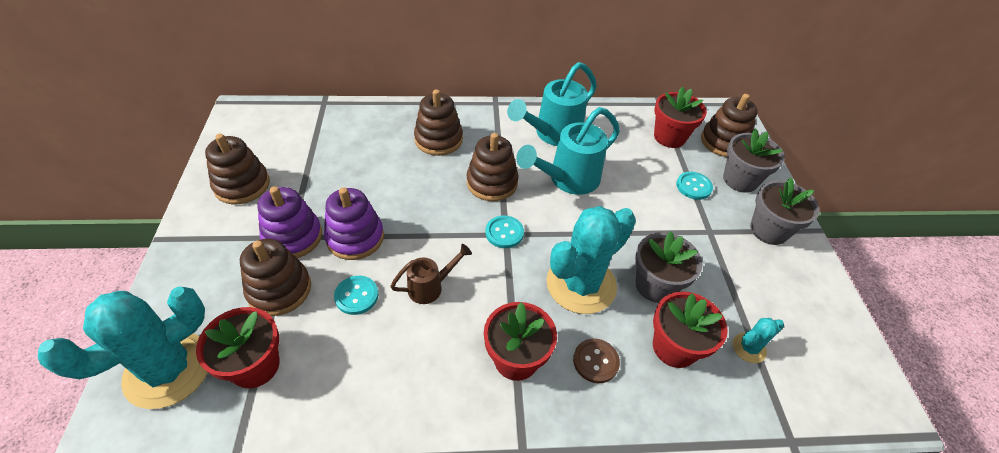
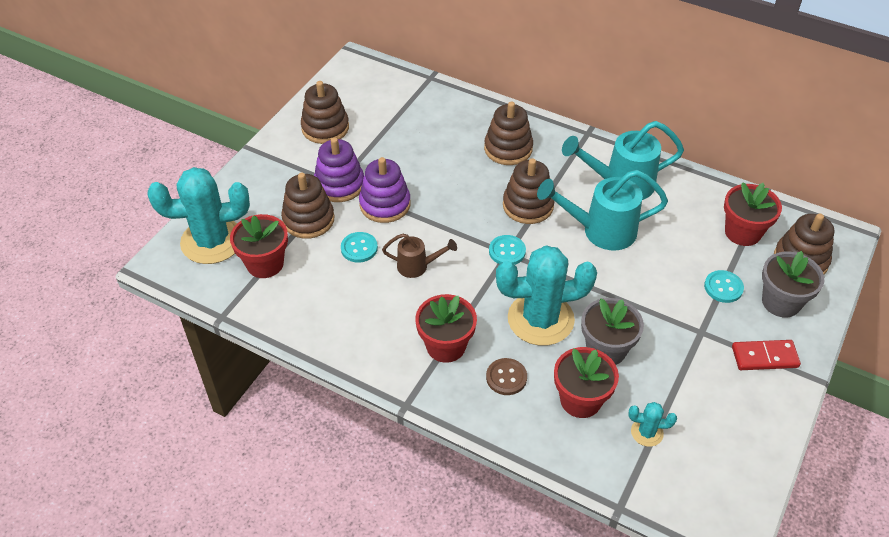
camera: 35 degrees right, 0 degrees up
grey flower pot [750,178,820,245] -> red domino [732,340,801,370]

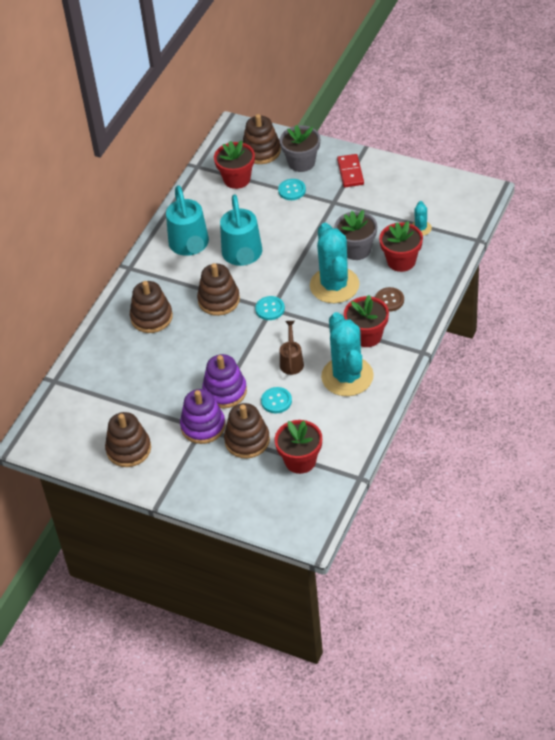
camera: 90 degrees left, 0 degrees up
turquoise cactus [148,167,250,264] -> turquoise cactus moved to [321,312,374,396]

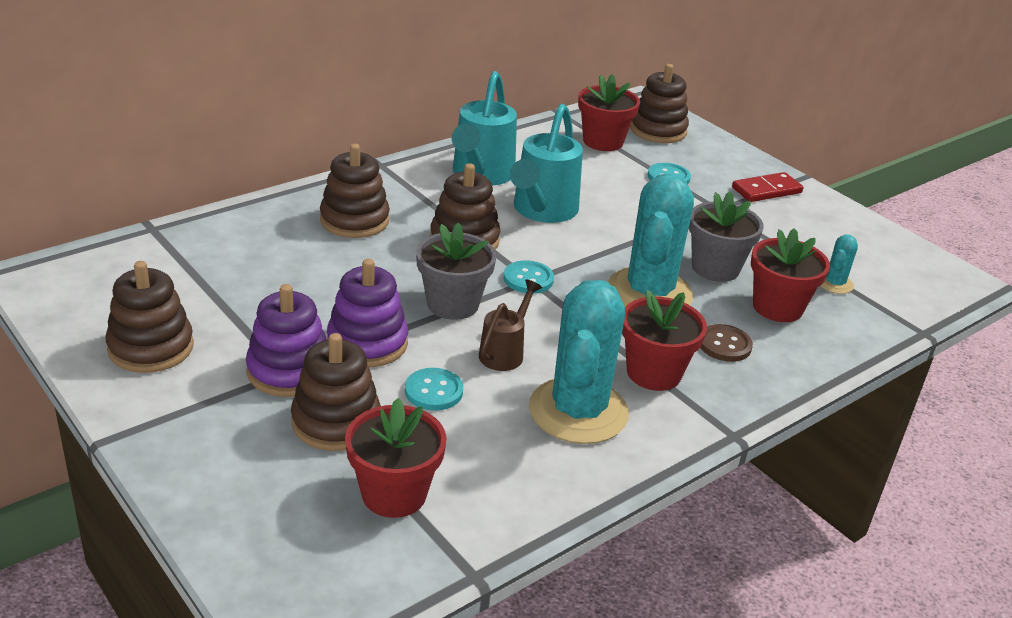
camera: 20 degrees right, 15 degrees down
grey flower pot [280,125,320,172] -> grey flower pot moved to [416,223,496,320]
red domino [337,154,364,187] -> red domino turned 45 degrees clockwise [732,172,803,202]

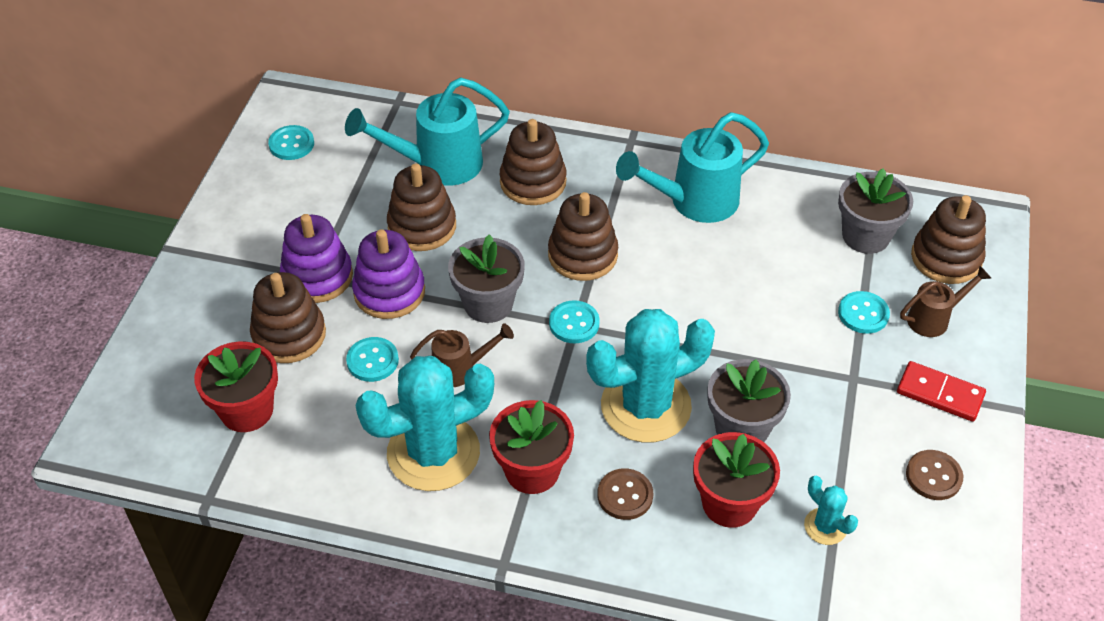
camera: 55 degrees right, 15 degrees up
brown stacking toy [105,261,194,373] -> brown stacking toy moved to [387,163,456,251]
turquoise watering can [510,104,583,223] -> turquoise watering can moved to [345,78,510,186]
red flower pot [578,74,640,151] -> grey flower pot [838,168,913,254]
turquoise cactus [820,235,858,294] -> turquoise cactus turned 60 degrees clockwise [804,476,858,545]
none -> turquoise button [268,125,314,160]
none -> brown watering can [900,266,991,337]
none -> brown button [906,450,963,500]

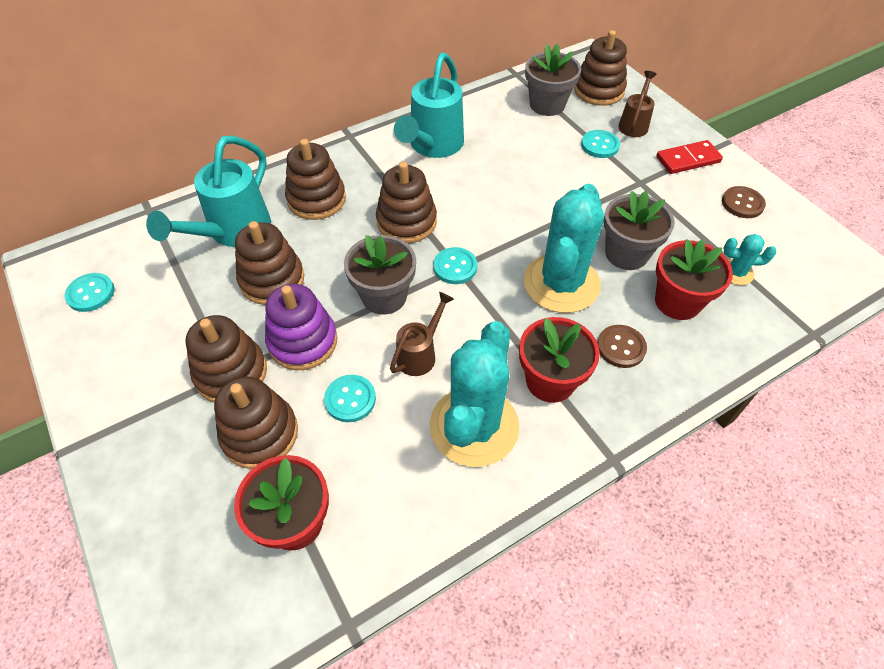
camera: 45 degrees left, 5 degrees up
purple stacking toy [280,214,353,303] -> brown stacking toy [186,315,267,402]

